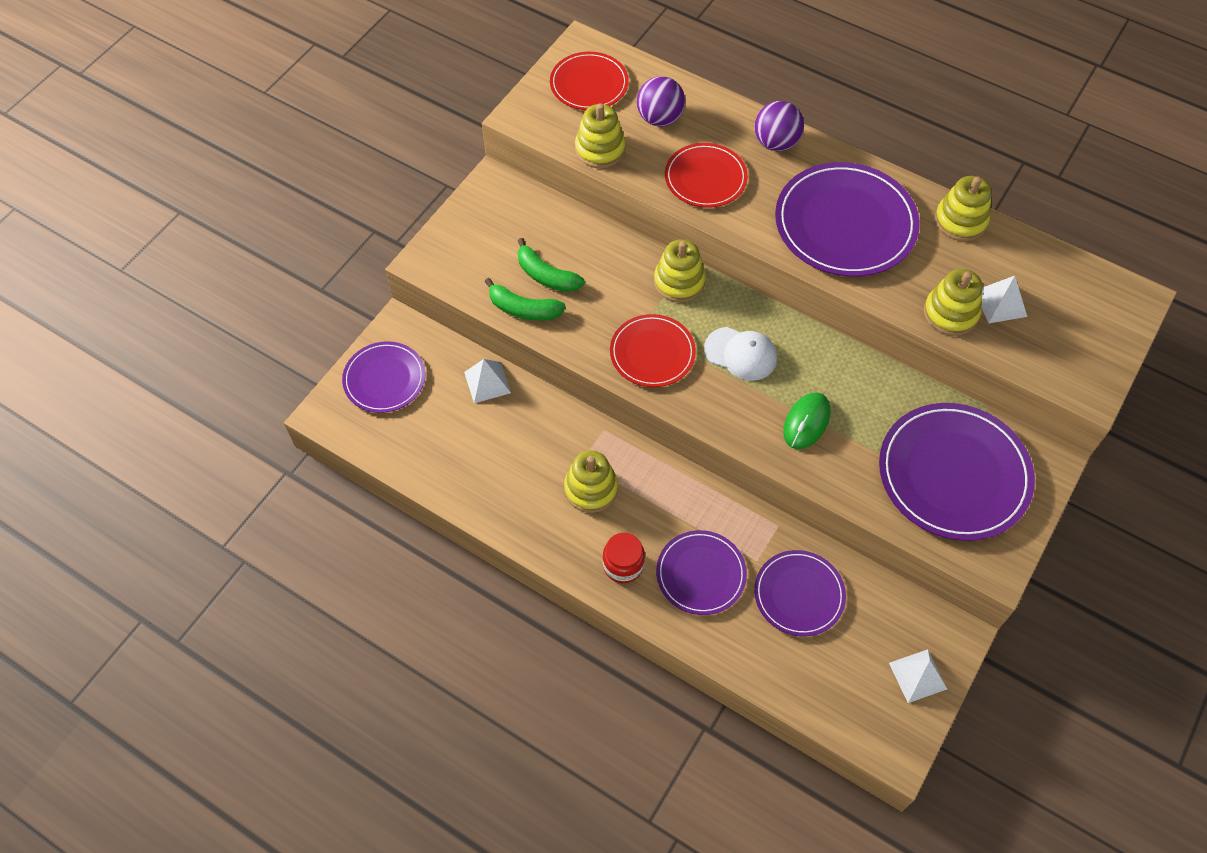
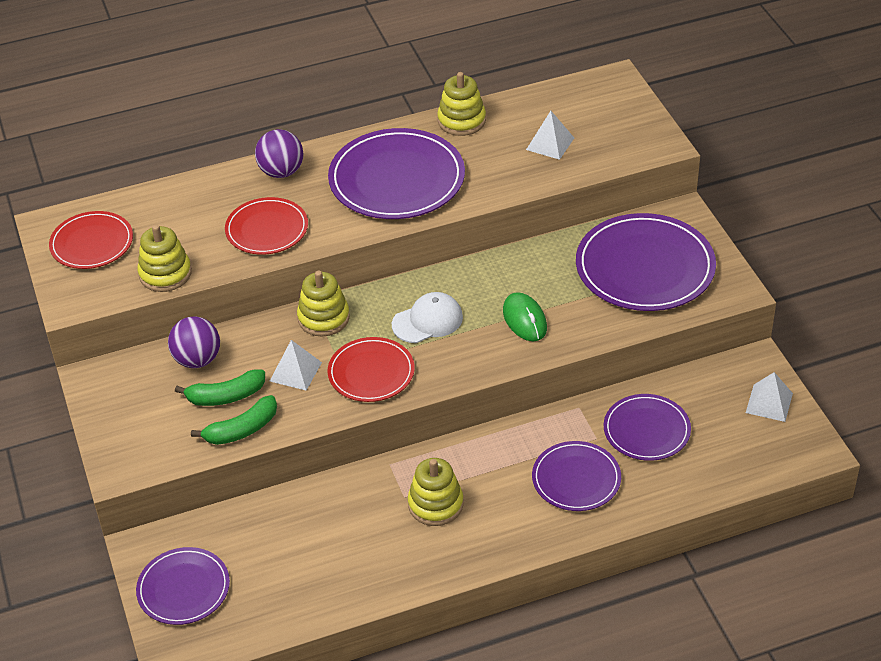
camera: 50 degrees left, 15 degrees down
white pyramid [464,359,511,403] -> white pyramid moved to [270,340,322,391]
red jar [603,533,645,583] -> none
purple ball [637,76,685,127] -> purple ball moved to [168,316,220,368]
yellow stacking toy [924,269,983,336] -> none

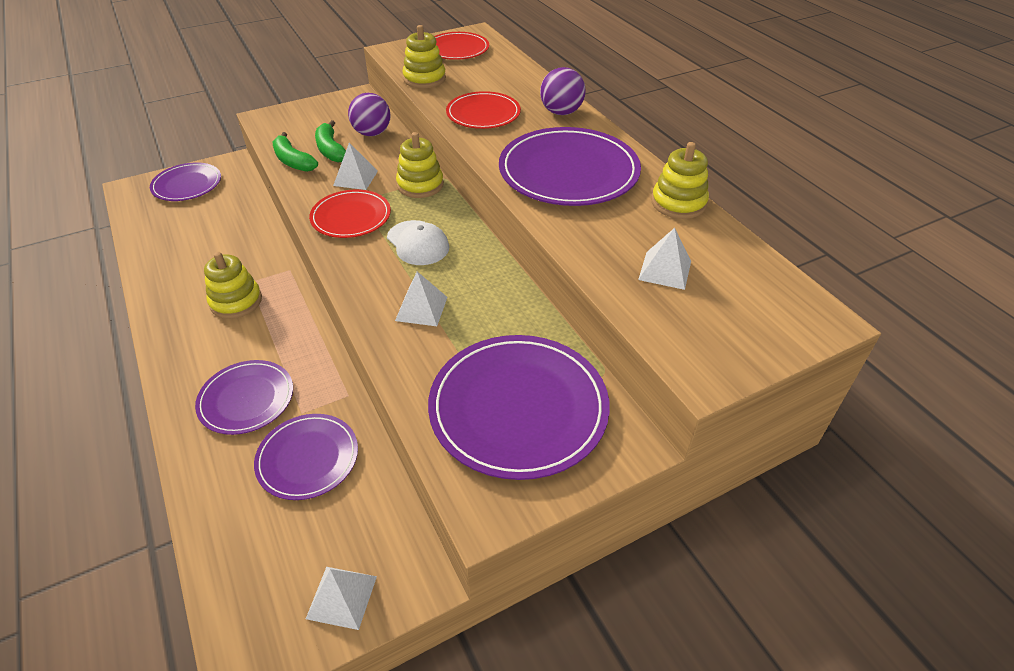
camera: 80 degrees right, 0 degrees up
green mouse [503,292,547,341] -> white pyramid [395,272,447,326]

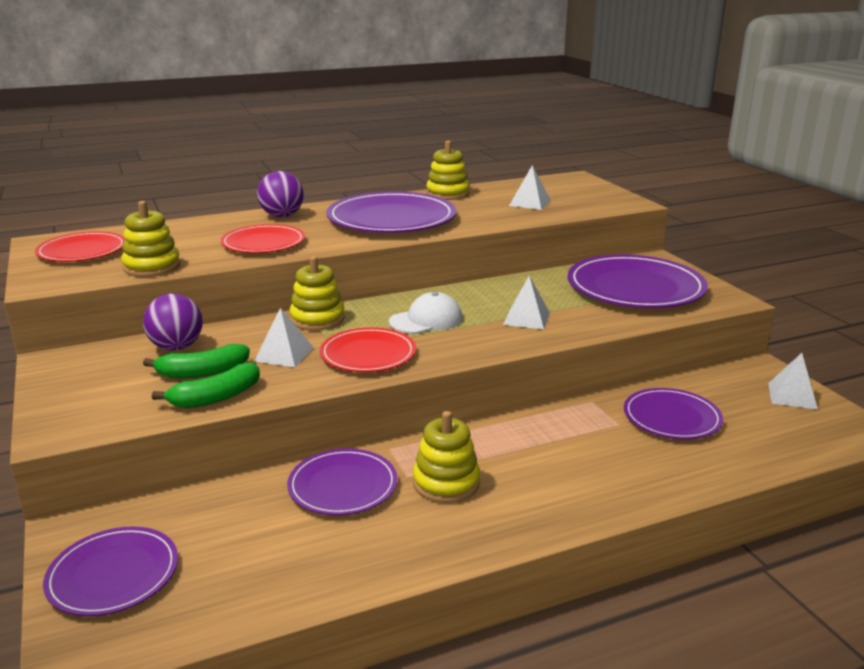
camera: 85 degrees left, 20 degrees down
purple plate [195,360,293,435] -> purple plate moved to [287,449,397,515]

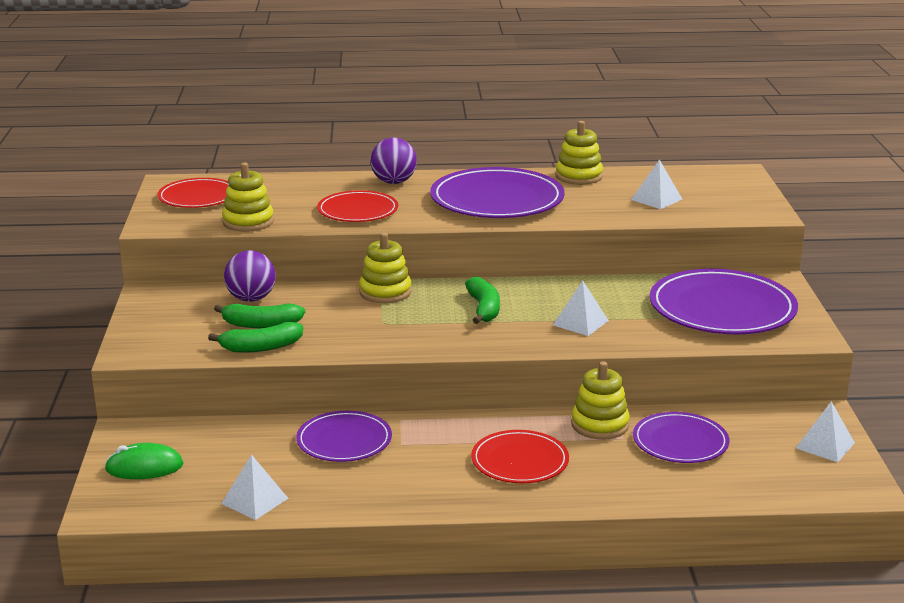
camera: 20 degrees right, 0 degrees up
purple plate [43,526,178,616] -> green mouse [105,443,183,479]
white pyramid [254,308,314,368] -> white pyramid moved to [221,454,288,520]
red plate [320,327,416,372] -> red plate moved to [471,430,569,483]
white cap [389,292,463,334] -> green banana [465,277,500,324]
yellow stacking toy [413,411,480,503] -> yellow stacking toy moved to [571,361,630,439]

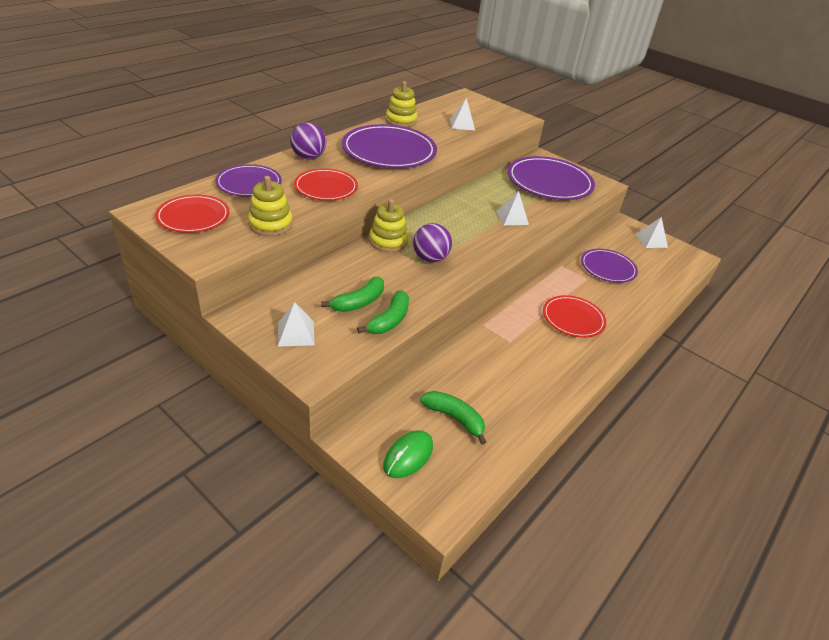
camera: 50 degrees left, 15 degrees up
white pyramid [221,454,288,520] -> white pyramid moved to [278,302,315,347]
purple ball [224,250,276,302] -> purple ball moved to [413,223,452,263]
purple plate [296,411,392,462] -> purple plate moved to [215,164,282,197]
green banana [465,277,500,324] -> green banana moved to [420,391,486,445]
yellow stacking toy [571,361,630,439] -> none

